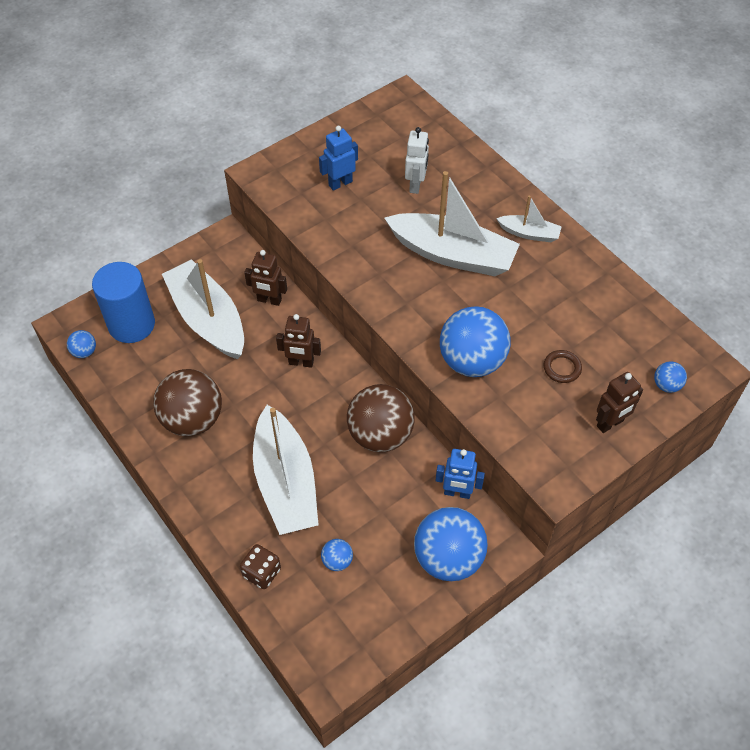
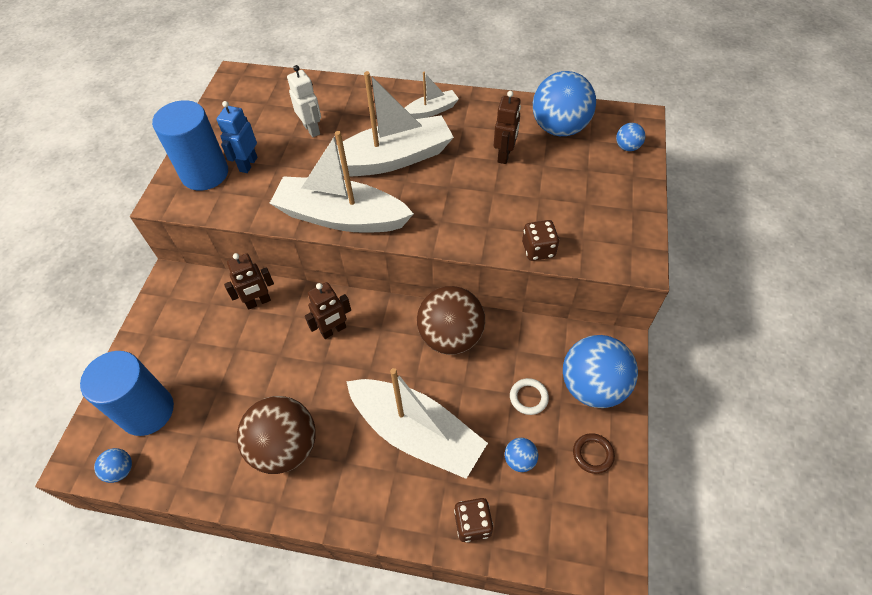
camera: 40 degrees left, 0 degrees up
white boat [162,259,244,359] -> white boat moved to [269,131,414,233]
blue robot [435,449,485,499] -> none
blue ball [440,306,511,377] -> blue ball moved to [533,71,596,136]
brown ring [544,350,582,383] -> brown ring moved to [573,433,615,474]
brown robot [596,372,643,433] -> brown robot moved to [494,91,521,164]
none -> blue cylinder [152,100,228,191]
none -> white ring [510,378,549,415]
none -> brown dice [522,220,559,261]

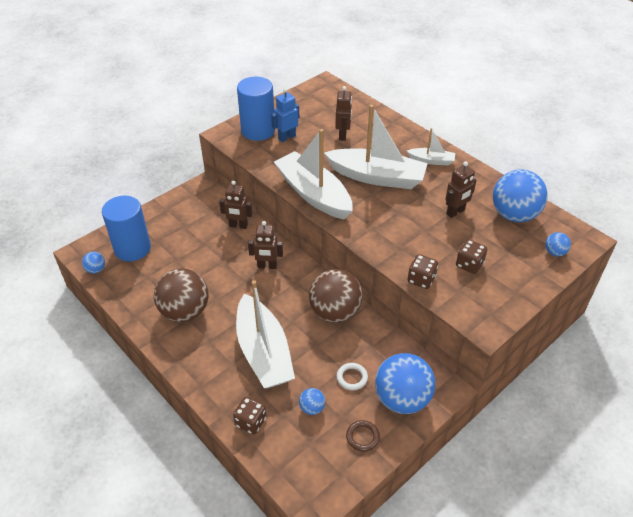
camera: 35 degrees right, 10 degrees down
white robot [287,65,321,137] -> brown robot [335,86,352,141]
none -> brown dice [456,239,487,274]

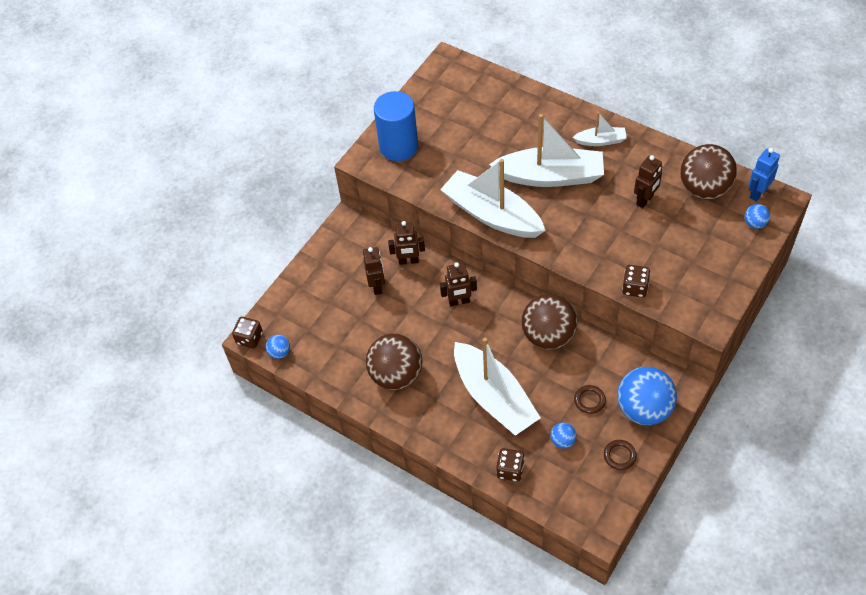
camera: 10 degrees left, 10 degrees up
blue cylinder [102,196,151,261] -> none
blue robot [271,88,299,142] -> blue robot moved to [749,148,780,201]
brown robot [335,86,352,141] -> brown robot moved to [363,247,385,295]
white ring [337,363,368,390] -> brown ring [574,385,606,414]
brown dice [456,239,487,274] -> brown dice moved to [232,317,263,348]
blue ball [493,170,548,222] -> brown ball [680,144,737,200]

